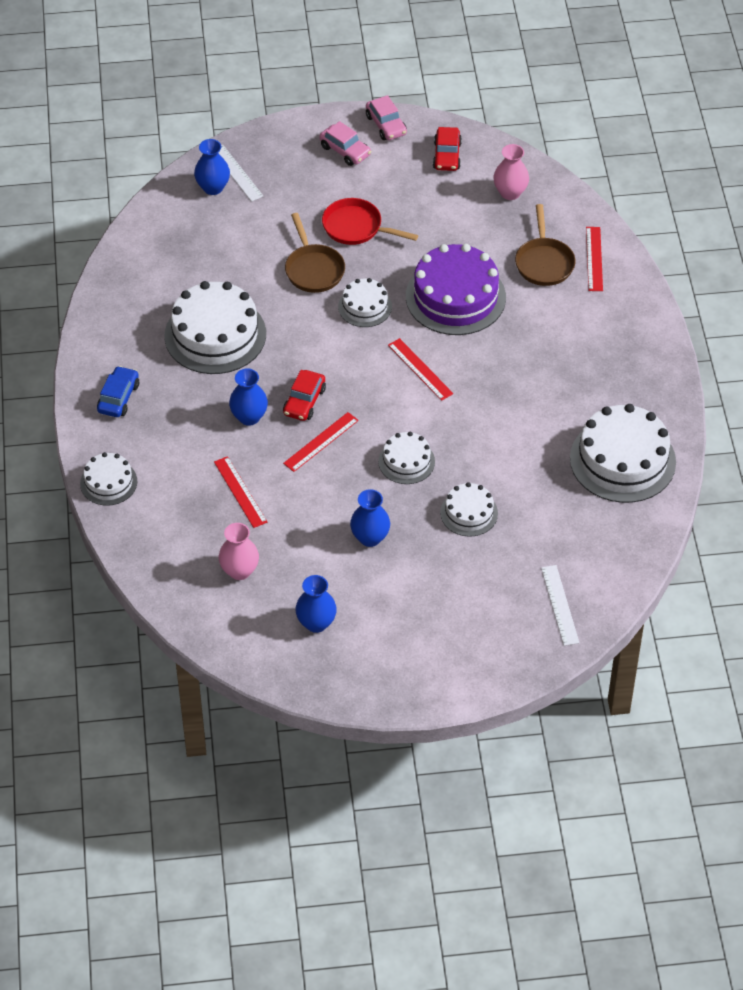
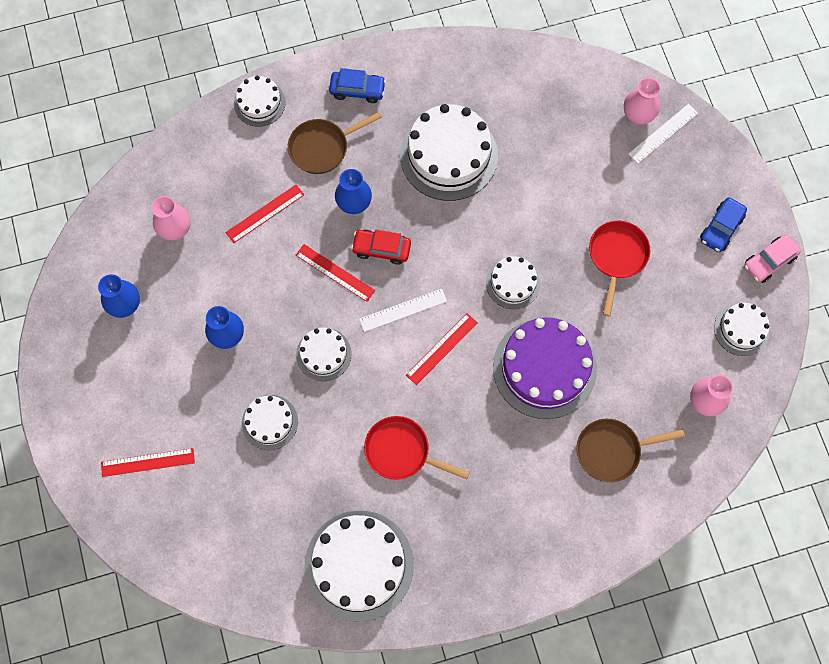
camera: 80 degrees right, 20 degrees up
blue vase [194,139,230,195] -> pink vase [624,78,661,125]
brown pan [285,213,345,293] -> brown pan moved to [288,112,382,174]
pink car [319,121,371,166] -> blue car [700,197,747,252]
red car [433,127,462,171] -> white cake [714,303,770,356]
white ruler [541,565,579,646] -> white ruler moved to [359,289,447,332]
red ruler [586,227,603,291] -> red ruler moved to [101,448,195,477]
none -> red pan [364,416,470,480]

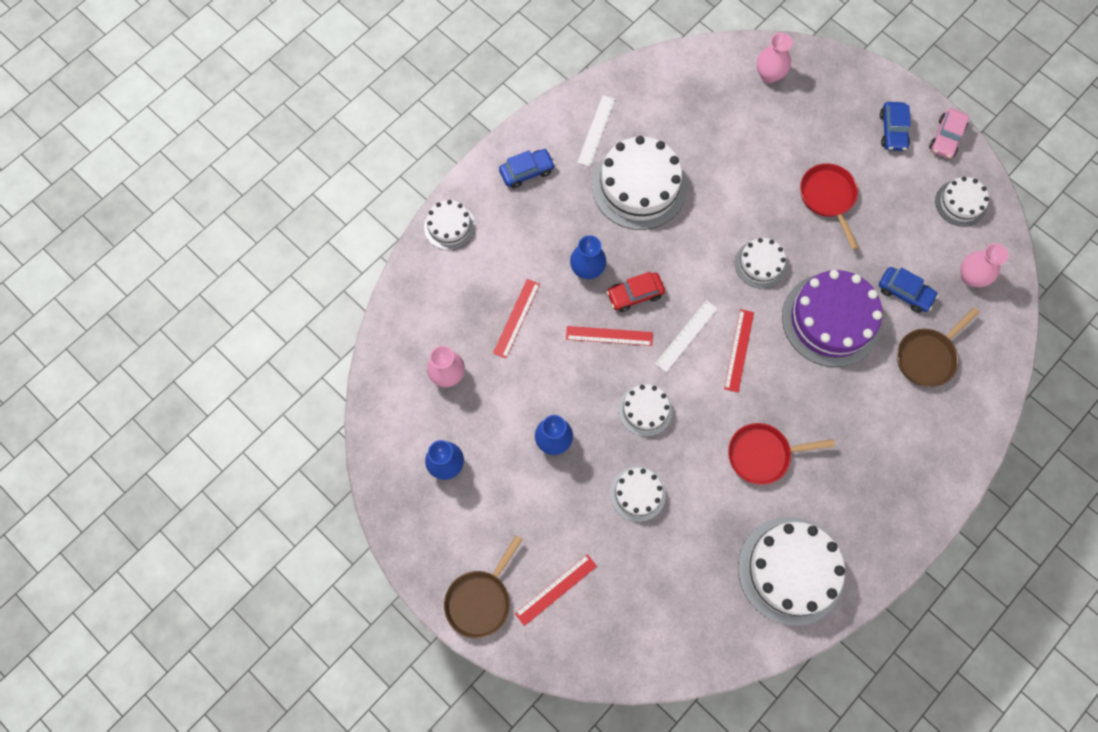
camera: 30 degrees left, 0 degrees up
brown pan [288,112,382,174] -> brown pan moved to [444,535,523,638]
white ruler [628,104,698,163] -> white ruler moved to [577,95,615,167]
none -> blue car [879,267,939,313]

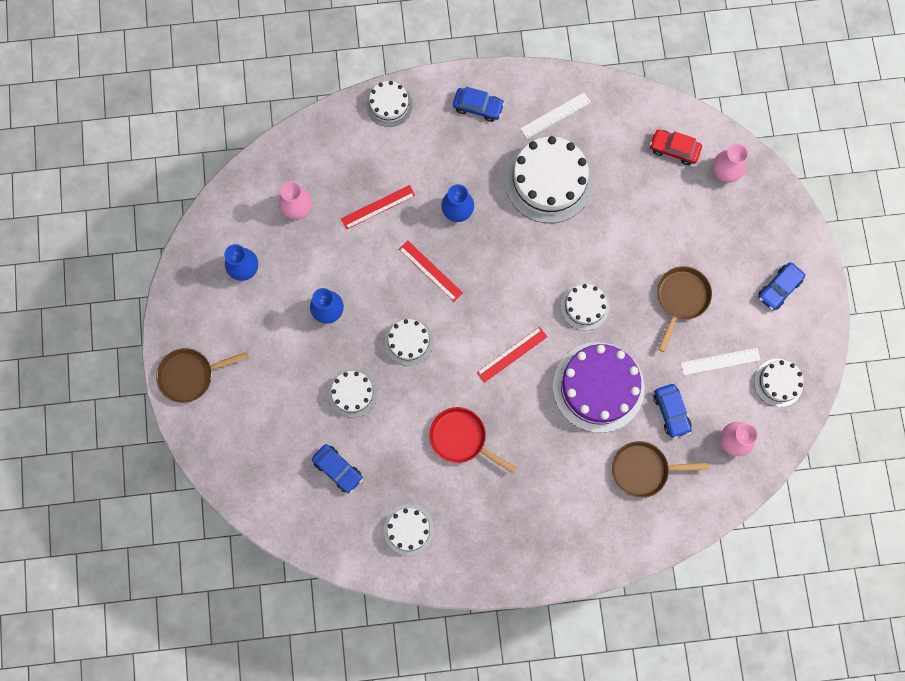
camera: 40 degrees right, 5 degrees up
red ruler [515,554,597,626] -> none
red car [606,272,665,312] -> red car moved to [650,129,702,165]
white ruler [655,300,718,372] -> white ruler moved to [681,348,761,375]
white cake [738,517,845,626] -> white cake [384,504,434,555], size x0.53
red pan [800,163,859,250] -> brown pan [657,266,712,352]
pink car [929,108,969,159] -> none
none -> blue car [312,444,363,493]

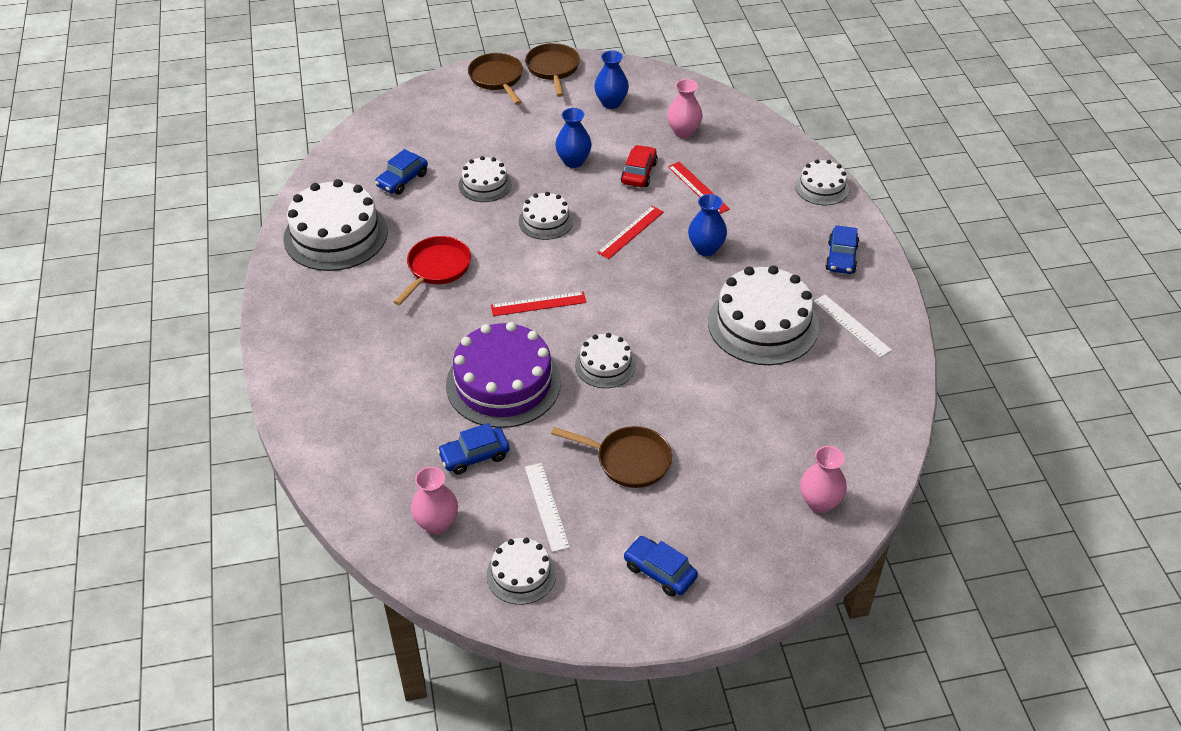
camera: 85 degrees right, 30 degrees down
white cake [384,504,434,555] -> white cake [283,179,388,271], size x1.87
red ruler [477,327,547,383] -> red ruler turned 60 degrees counterclockwise [491,292,587,316]
brown pan [612,441,709,498] -> brown pan moved to [525,43,580,97]
red car [650,129,702,165] -> red car moved to [621,145,658,187]

